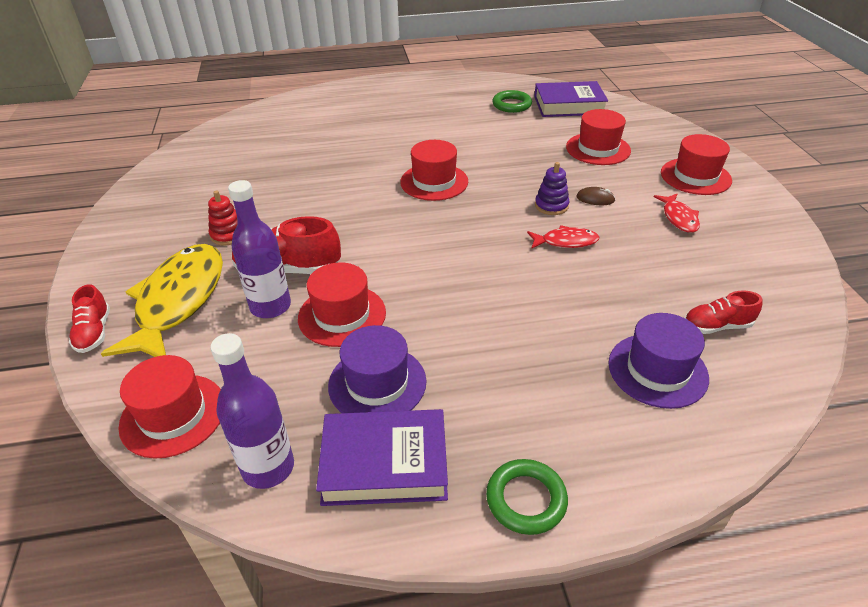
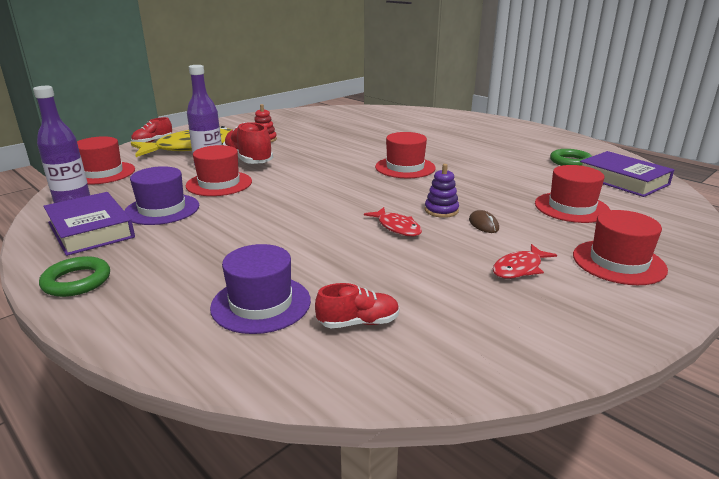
camera: 55 degrees right, 15 degrees down
red shoe [685,291,762,334] -> red shoe turned 120 degrees clockwise [315,283,400,328]

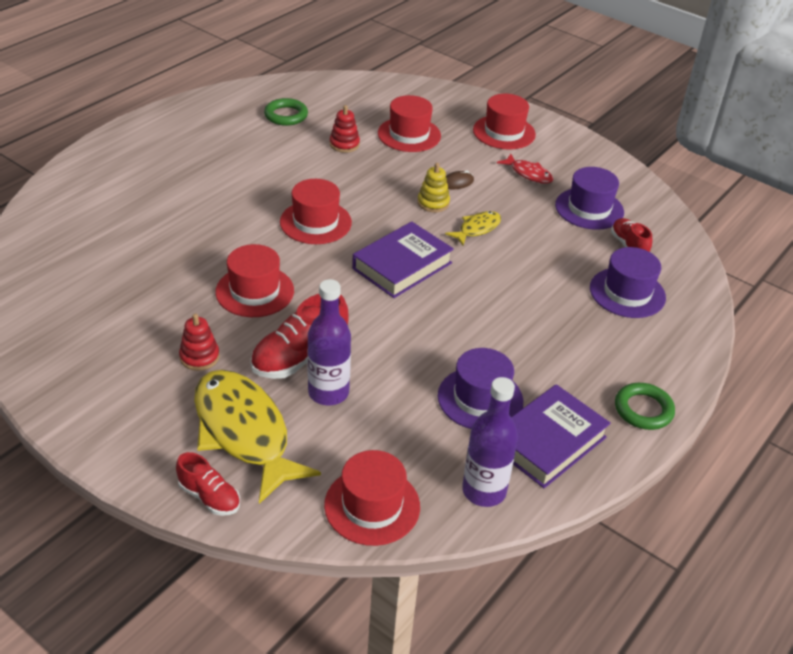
camera: 100 degrees left, 15 degrees up
red hat [186,145,252,196] -> red hat moved to [215,244,294,317]
red fish [364,207,422,236] -> yellow fish [445,211,501,245]
purple stacking toy [425,164,459,218] -> yellow stacking toy [417,163,450,212]
purple book [580,151,674,197] -> purple book moved to [352,222,454,298]
none -> red stacking toy [330,105,360,153]
none -> purple hat [555,167,624,230]

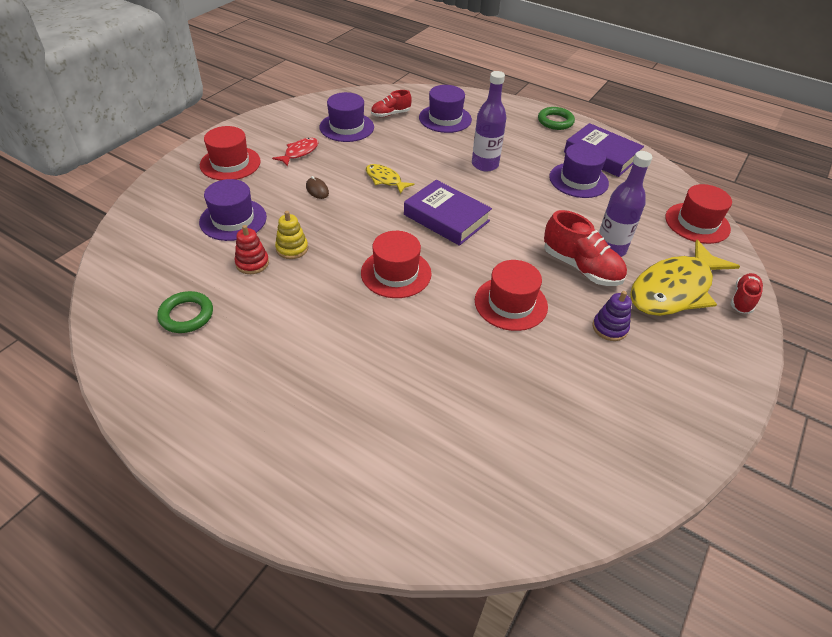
camera: 95 degrees left, 5 degrees up
red stacking toy [179,314,219,371] -> purple stacking toy [593,291,632,341]
red hat [378,95,441,152] -> purple hat [199,179,267,241]
yellow stacking toy [417,163,450,212] -> yellow stacking toy moved to [275,211,308,259]
purple bottle [462,377,518,507] -> purple bottle moved to [472,71,507,172]

